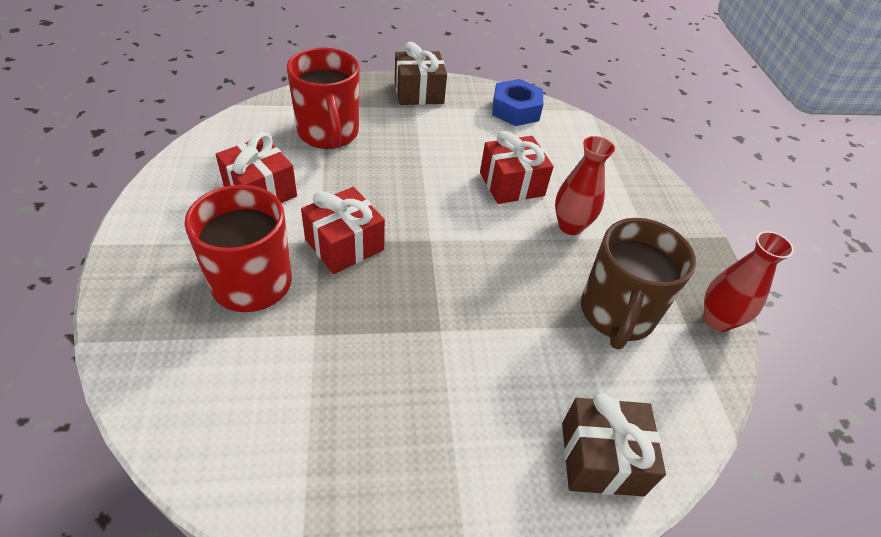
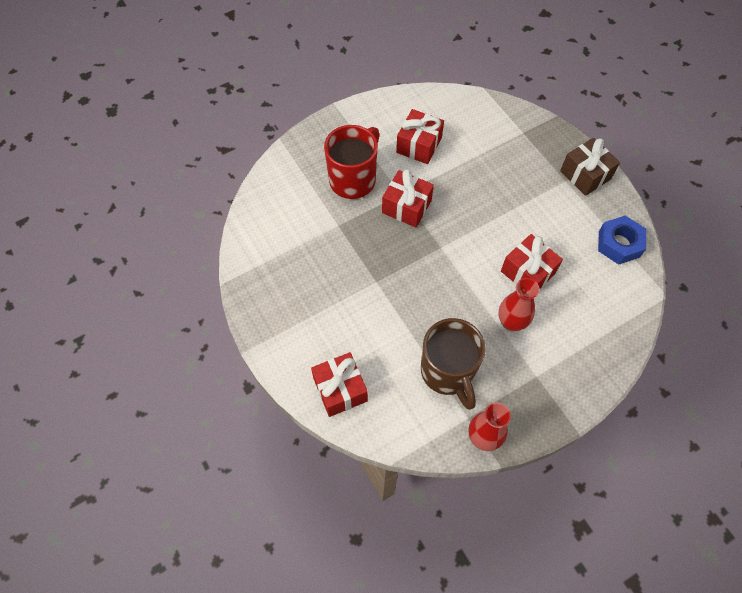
camera: 70 degrees right, 15 degrees up
red mug [287,48,360,149] -> none
brown gift [562,393,666,496] -> red gift [311,352,368,417]
brown mug [581,218,696,350] -> brown mug turned 105 degrees counterclockwise [421,318,486,410]

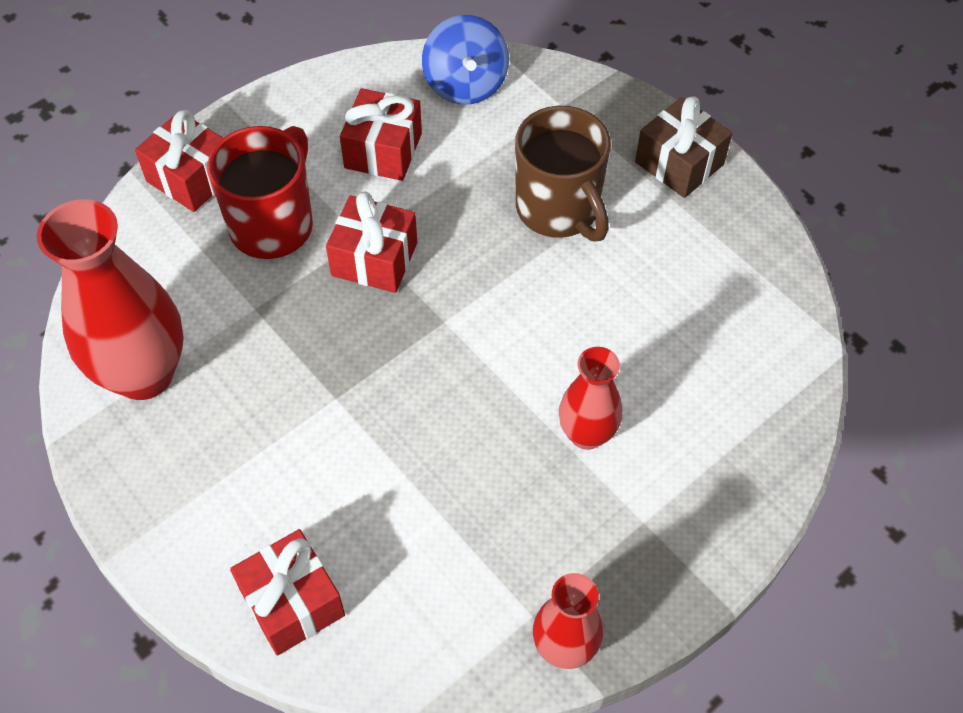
camera: 10 degrees left, 5 degrees down
brown mug [421,318,486,410] -> brown mug moved to [515,106,611,242]
red gift [501,234,563,289] -> red gift moved to [135,110,223,212]
blue nut [598,216,646,265] -> none
none -> red vase [37,199,184,400]
none -> blue spinning top [422,15,509,105]

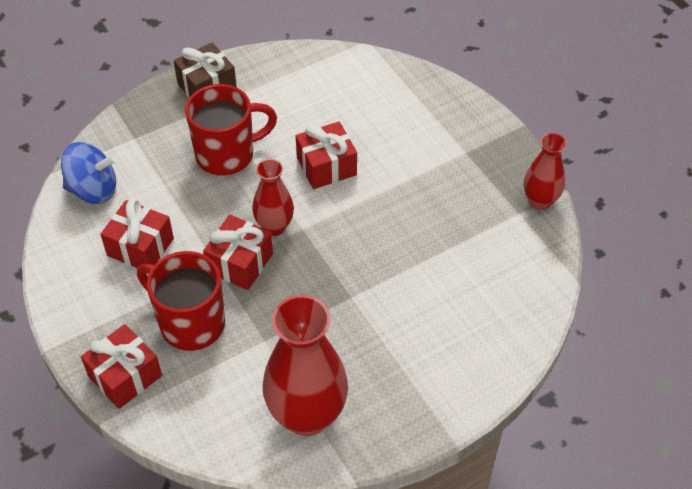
camera: 80 degrees left, 5 degrees down
red gift [230,529,345,656] -> red gift moved to [296,122,357,189]
brown mug [515,106,611,242] -> red mug [185,84,277,176]
red vase [559,347,622,450] -> red vase moved to [252,159,294,236]

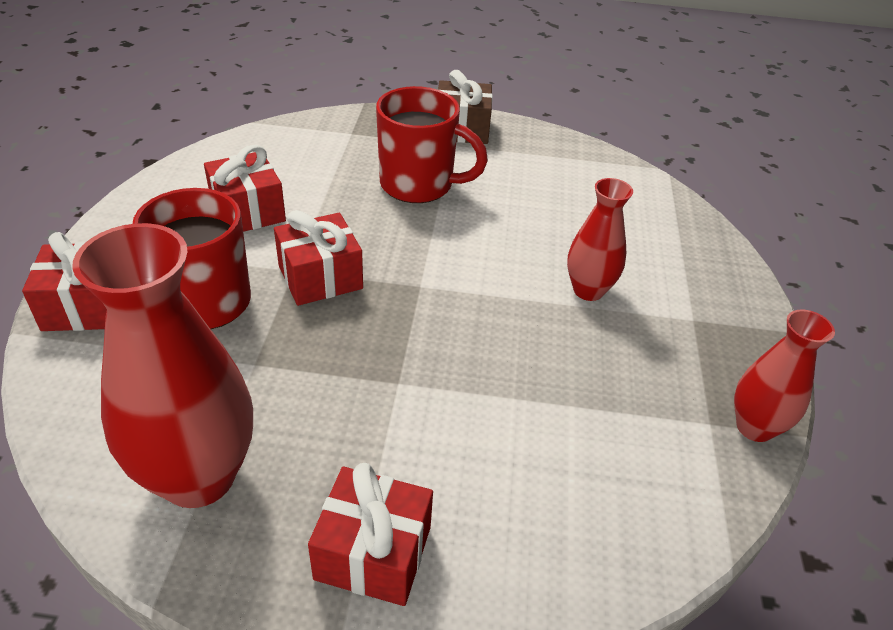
camera: 35 degrees right, 10 degrees down
blue spinning top [61,142,117,204] -> none
red vase [252,159,294,236] -> red vase moved to [567,178,633,301]
red gift [296,122,357,189] -> red gift moved to [308,463,433,606]

